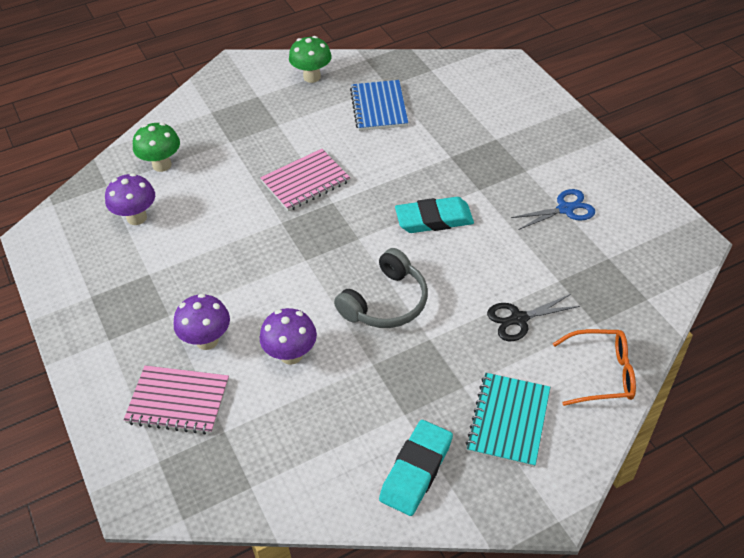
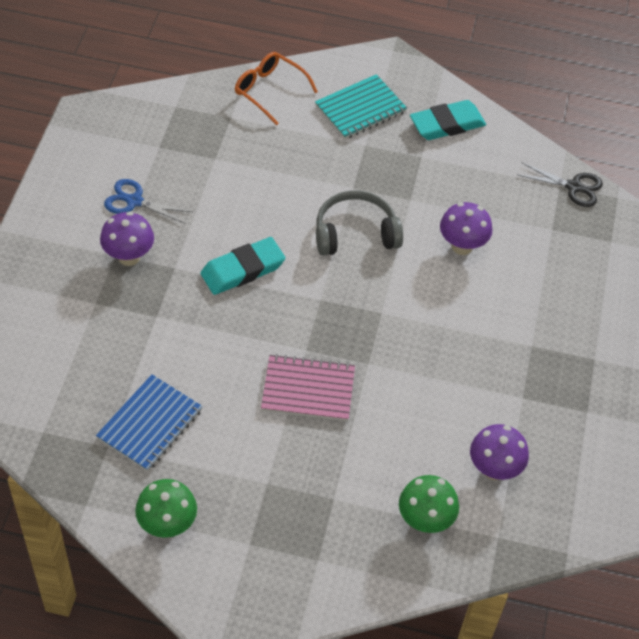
camera: 145 degrees left, 5 degrees up
pink notebook [124,365,229,435] -> none
purple mushroom [174,294,230,350] -> purple mushroom moved to [100,212,154,266]
turquoise eraser [395,197,474,233] -> turquoise eraser turned 60 degrees counterclockwise [201,237,285,295]
black scissors [487,294,580,341] -> black scissors moved to [518,162,603,207]

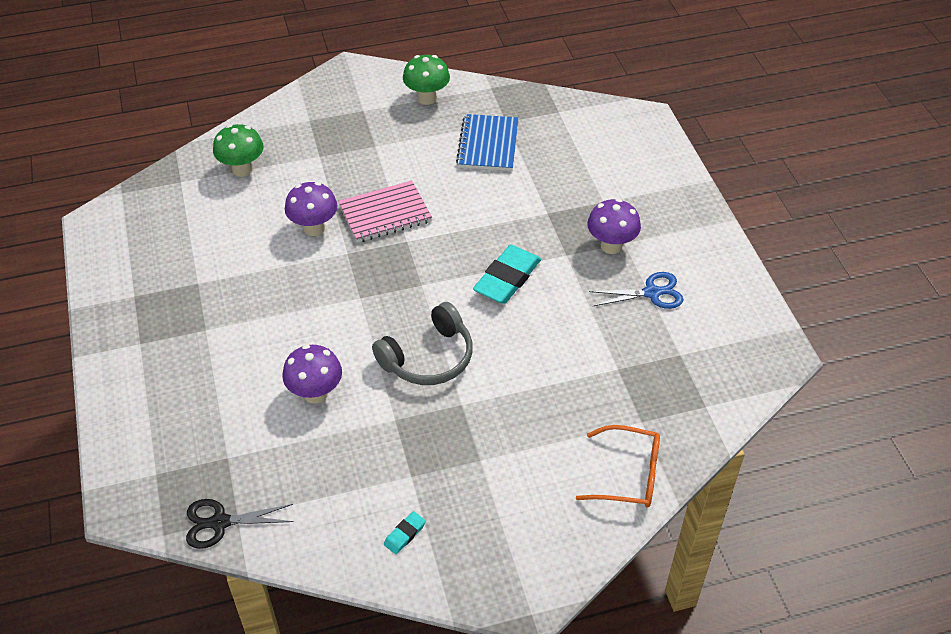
camera: 155 degrees right, 5 degrees down
turquoise notebook [315,74,407,139] -> none
turquoise eraser [410,100,486,140] -> turquoise eraser [384,511,426,554], size x0.46
purple mushroom [470,424,529,480] -> purple mushroom moved to [285,182,338,236]

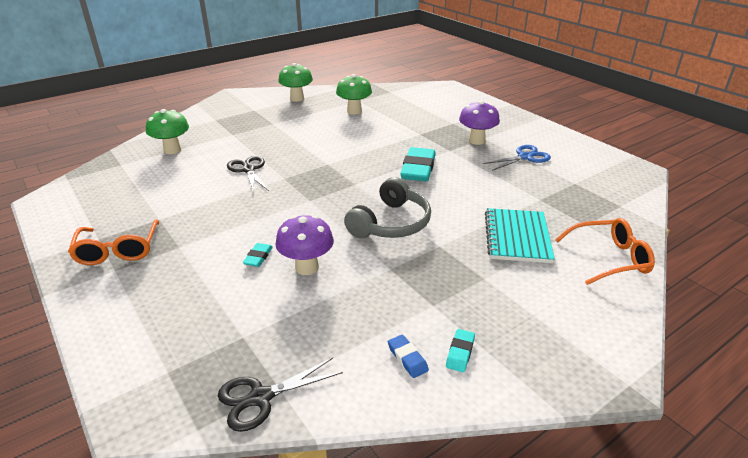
camera: 20 degrees left, 15 degrees down
purple mushroom [285,182,338,236] -> black scissors [227,156,269,193]
pink notebook [338,181,432,243] -> none
blue notebook [456,114,519,171] -> green mushroom [336,74,372,114]
none -> orange glasses [68,219,159,265]
none -> turquoise eraser [243,243,273,267]
none -> blue eraser [388,334,429,378]
none -> turquoise notebook [485,208,555,263]

